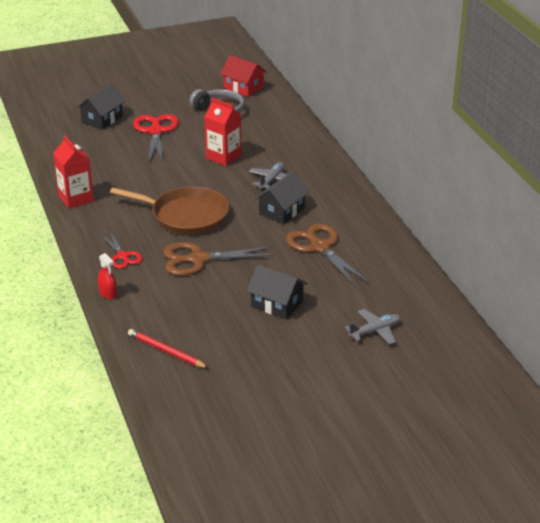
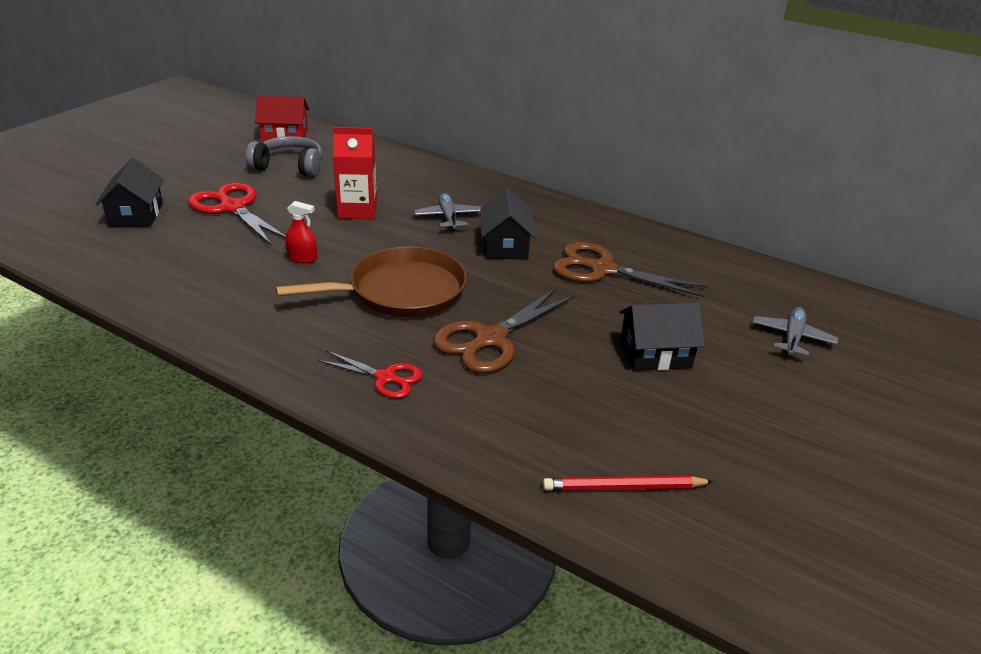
camera: 40 degrees left, 0 degrees up
red carton [53,135,94,209] -> none
red spray bottle [98,253,117,299] -> red spray bottle moved to [285,201,317,263]

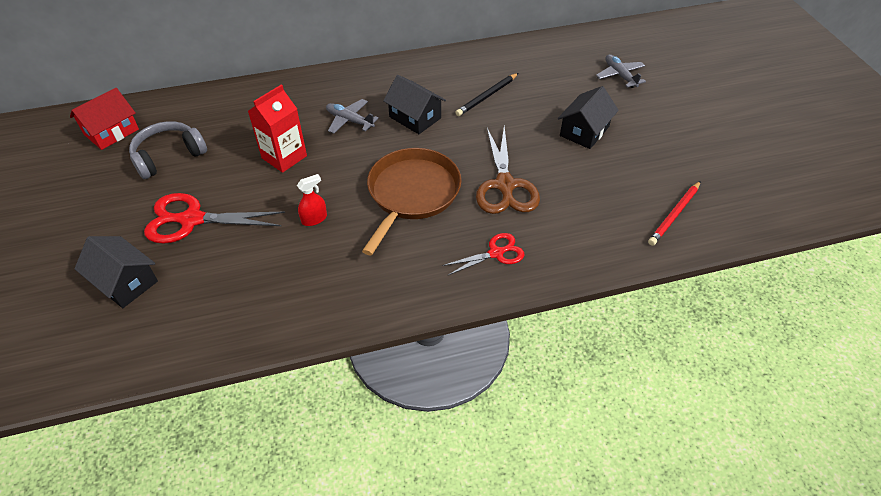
camera: 45 degrees left, 15 degrees up
brown scissors [553,242,708,297] -> black pencil [455,73,518,116]

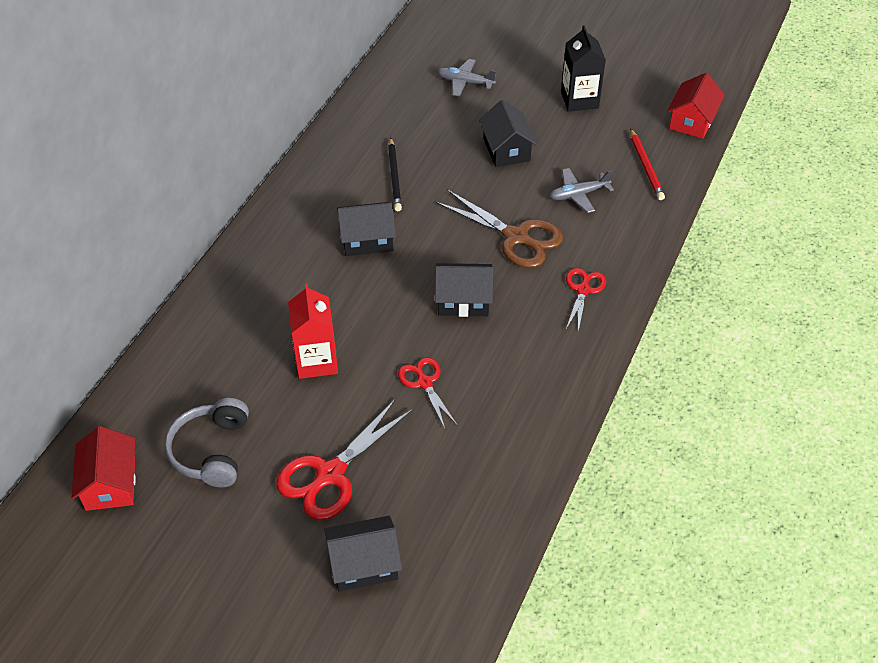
camera: 50 degrees left, 0 degrees up
red spray bottle [297,174,327,226] -> red scissors [398,357,457,429]
grey plane [326,99,379,134] -> grey plane moved to [550,168,614,213]
brown pan [362,148,461,255] -> black house [435,263,493,317]
none -> black carton [561,25,606,112]
none -> red house [667,73,725,139]

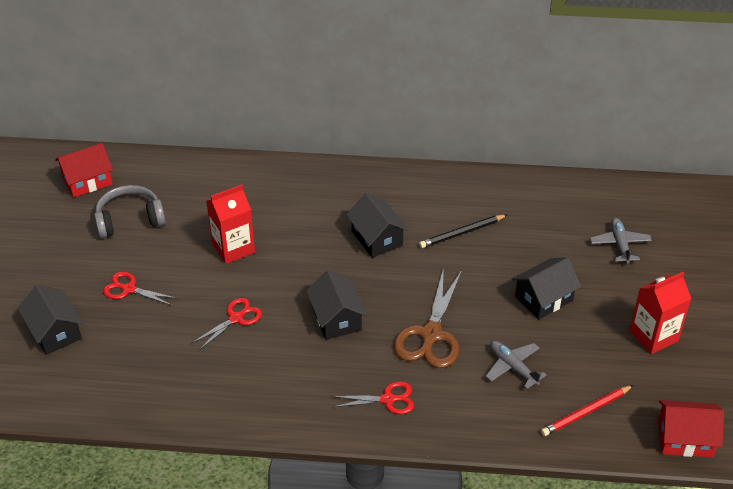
camera: 70 degrees right, 5 degrees down
red scissors [276,398,413,521] -> red scissors [103,272,178,306], size x0.59
black carton [561,25,606,112] -> red carton [629,272,691,354]

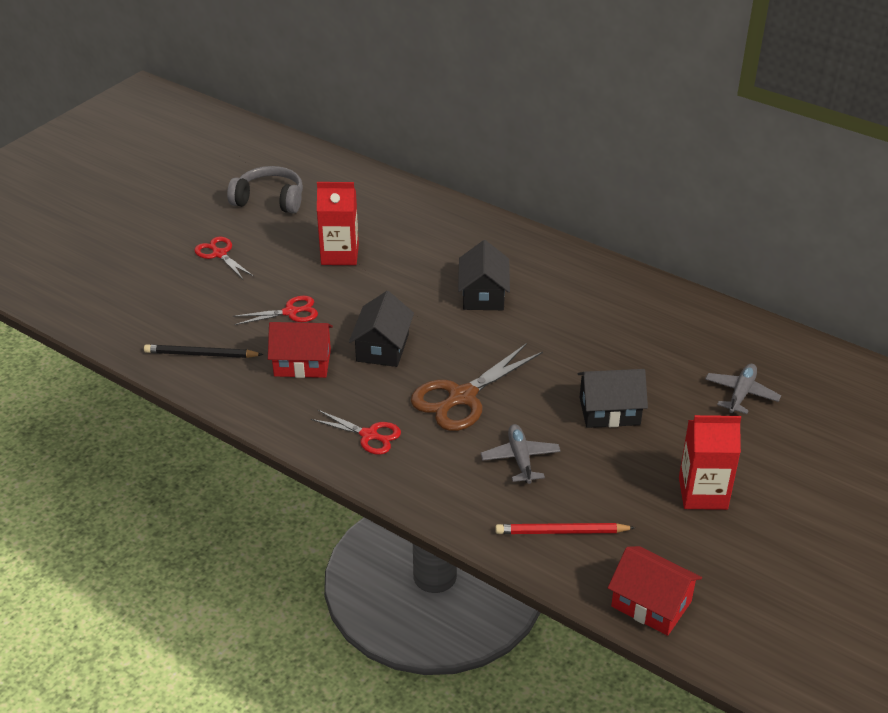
camera: 30 degrees right, 5 degrees down
black house [18,285,83,355] -> none
red house [55,143,113,198] -> red house moved to [268,322,333,378]
black pencil [419,215,507,248] -> black pencil moved to [144,344,263,358]

